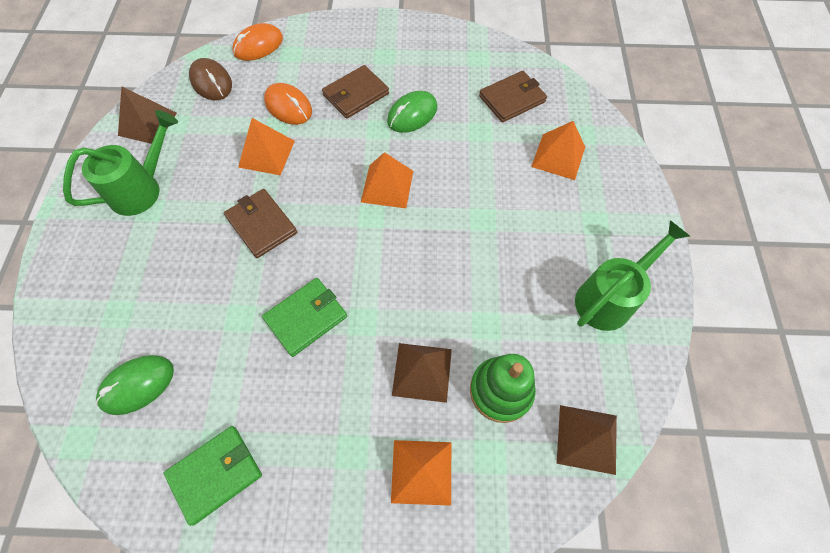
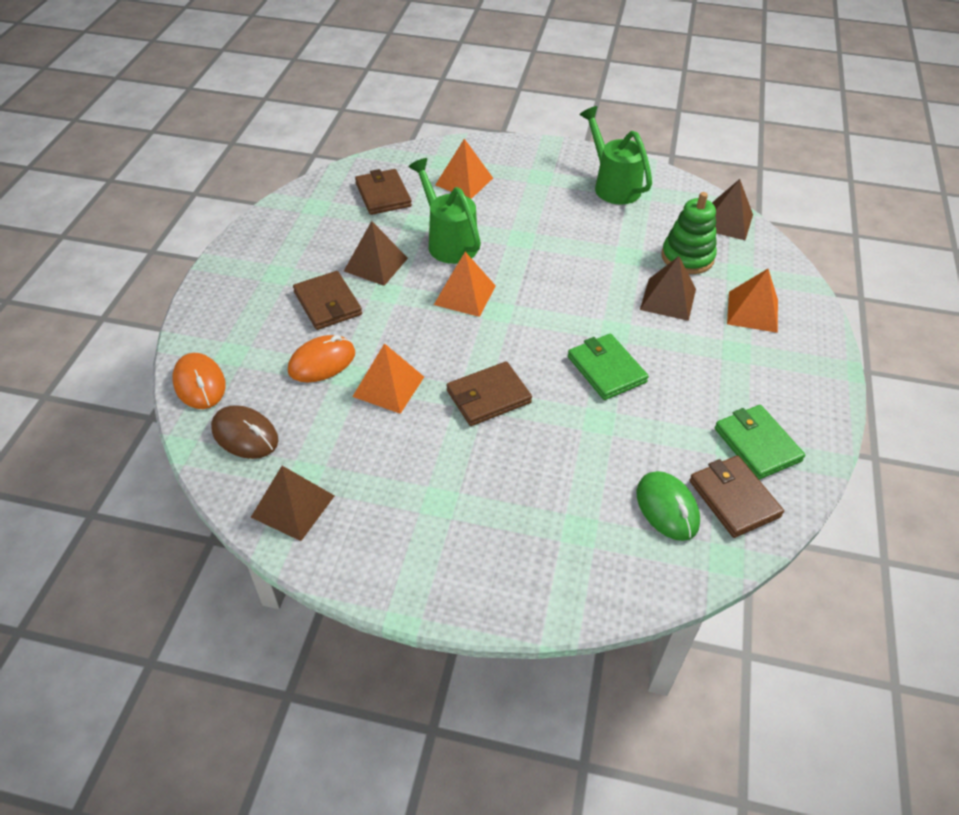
camera: 80 degrees left, 15 degrees down
green watering can [63,110,178,216] -> green watering can moved to [408,158,481,264]
brown mouse [189,58,232,100] -> brown mouse turned 60 degrees clockwise [211,405,278,459]
green mouse [387,91,438,133] -> brown pyramid [344,221,408,286]
none -> brown wallet [689,455,784,538]

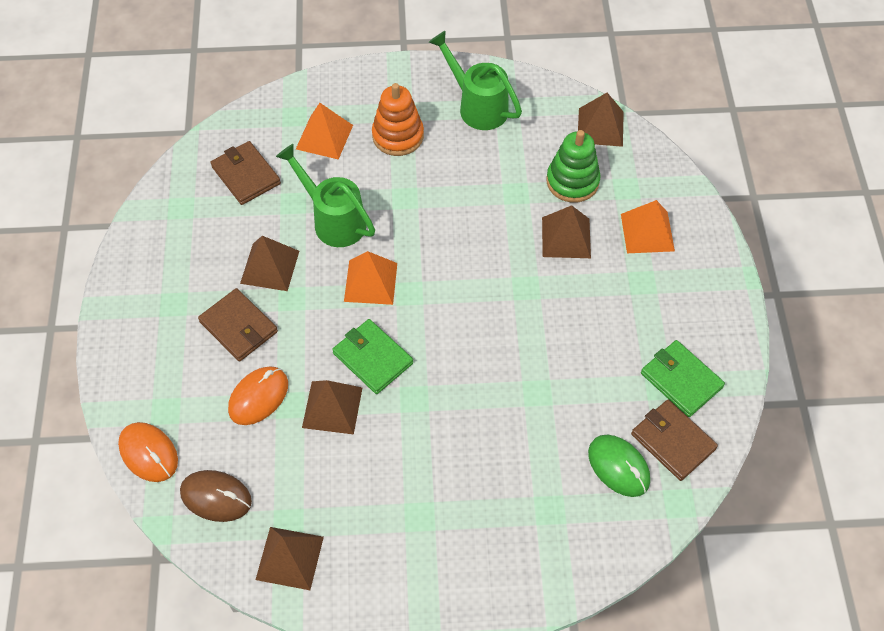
camera: 15 degrees left, 10 degrees up
orange pyramid [352,343,424,414] -> brown pyramid [302,380,362,434]
brown wallet [447,361,532,426] -> none
green wallet [568,334,649,400] -> green wallet moved to [332,319,413,394]
none -> orange stacking toy [372,83,424,156]

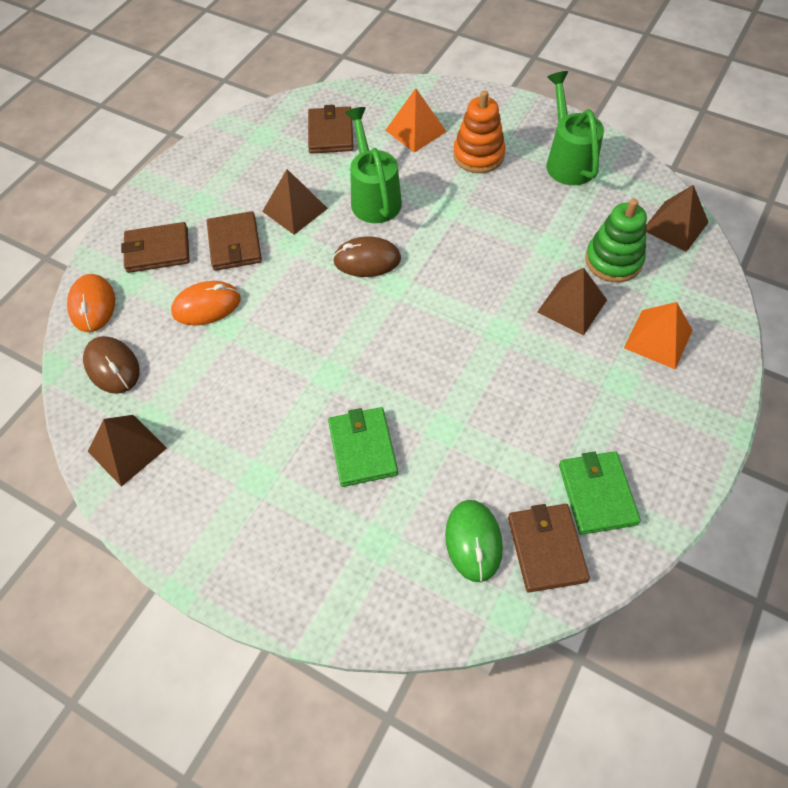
camera: 35 degrees right, 0 degrees up
brown pyramid [302,380,362,434] -> none
green wallet [332,319,413,394] -> green wallet moved to [328,407,398,487]
orange pyramid [344,251,397,305] -> brown mouse [333,236,401,277]
none -> brown wallet [121,222,190,273]

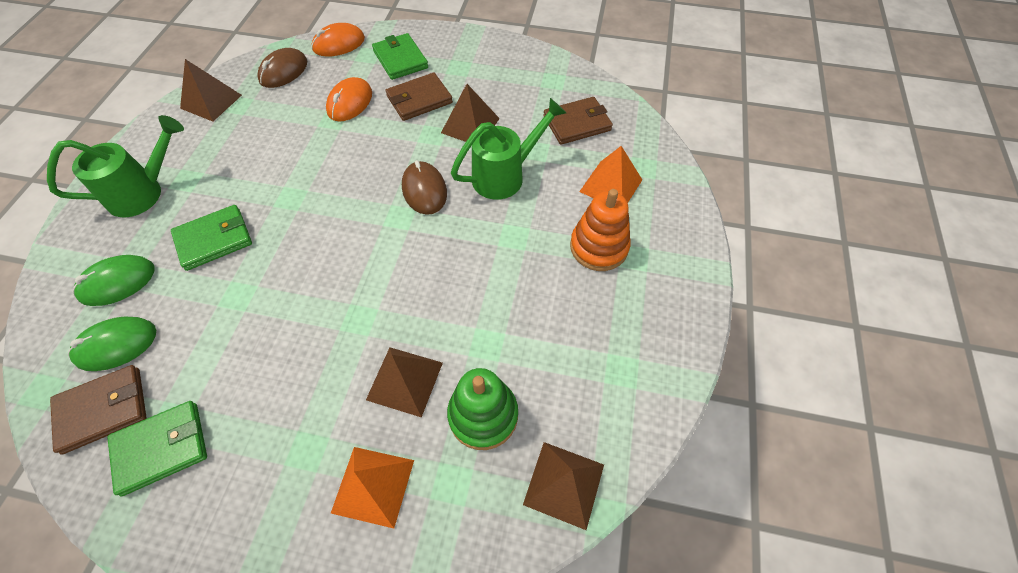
camera: 70 degrees right, 0 degrees up
brown wallet [121,222,190,273] -> green wallet [372,33,428,80]
orange mouse [171,281,241,325] -> orange mouse turned 60 degrees clockwise [326,77,372,122]
green watering can [547,71,604,185] -> green watering can moved to [47,115,184,217]
none -> green mouse [72,255,154,306]

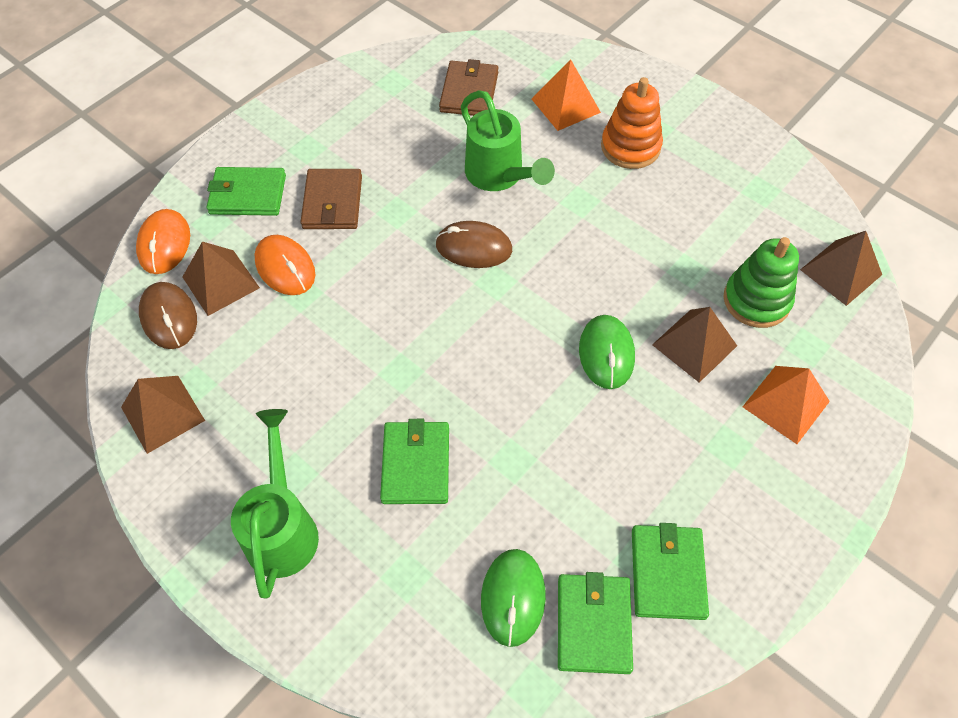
camera: 60 degrees left, 0 degrees up
brown wallet [50,365,146,454] -> green wallet [558,572,633,674]
green mouse [72,255,154,306] -> green mouse moved to [579,315,635,389]
brown pyramid [441,84,500,142] -> brown pyramid moved to [183,242,260,316]
green watering can [451,98,566,200] -> green watering can turned 150 degrees clockwise [461,90,555,191]

